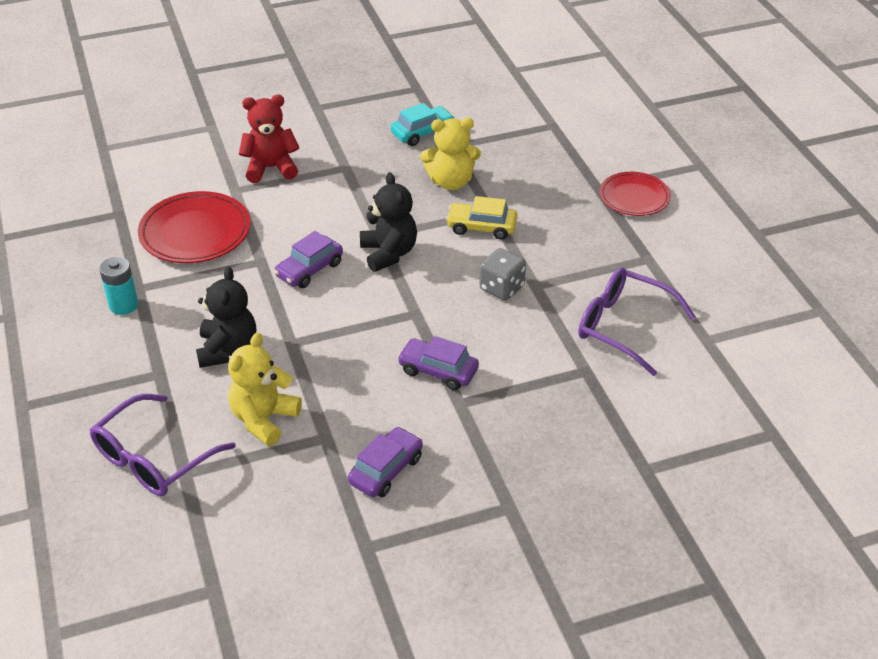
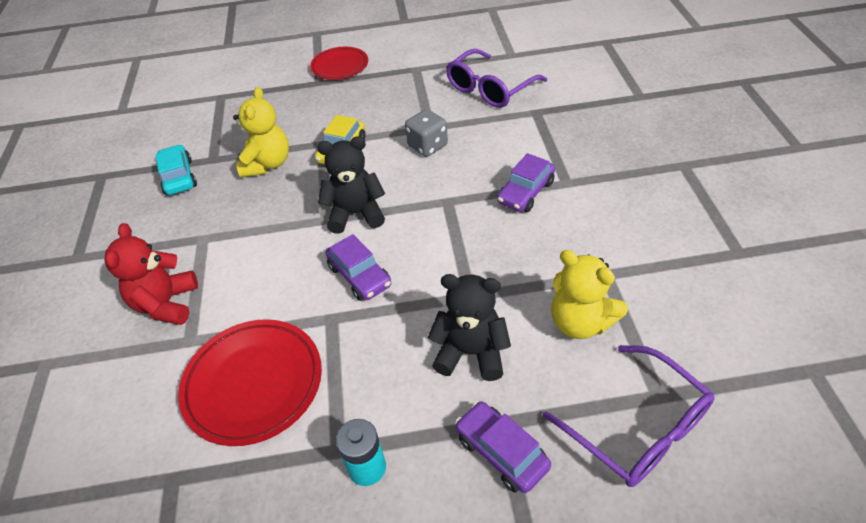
camera: 75 degrees left, 5 degrees up
purple car [348,426,423,497] -> purple car moved to [455,401,551,493]

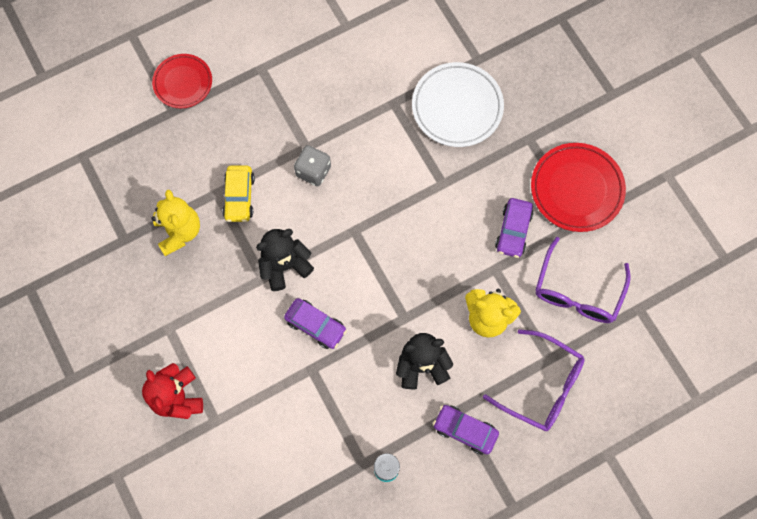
camera: 25 degrees left, 25 degrees up
turquoise car [156,144,197,195] -> none
red plate [178,319,322,446] -> red plate moved to [531,143,626,232]
purple glasses [446,49,547,108] -> purple glasses moved to [536,237,631,323]
purple car [497,153,555,212] -> purple car moved to [495,198,534,258]
none -> white plate [412,62,504,147]

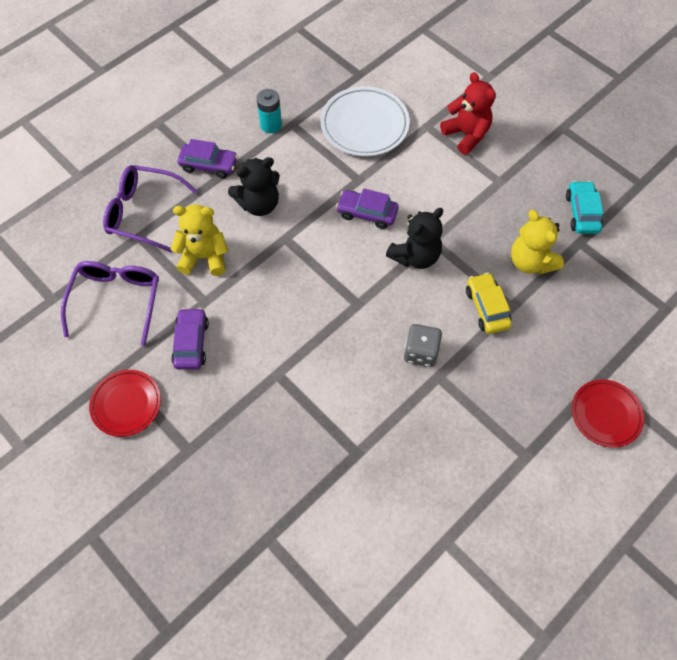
camera: 165 degrees right, 10 degrees down
white plate [412,62,504,147] -> white plate moved to [320,86,410,157]
red plate [531,143,626,232] -> red plate [89,370,161,437], size x0.66
none -> turquoise car [566,181,604,234]

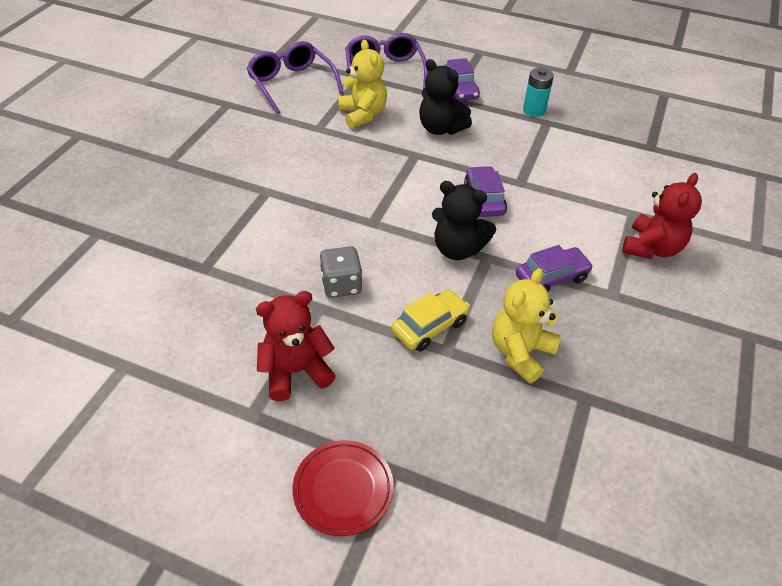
camera: 65 degrees right, 15 degrees down
purple glasses [61,261,159,346] -> purple glasses turned 105 degrees counterclockwise [246,41,344,114]
red plate [89,370,161,437] -> none
purple car [171,308,209,370] -> purple car moved to [516,245,593,292]
white plate [320,86,410,157] -> none
turquoise car [566,181,604,234] -> none
none -> red teddy bear [256,291,336,401]

